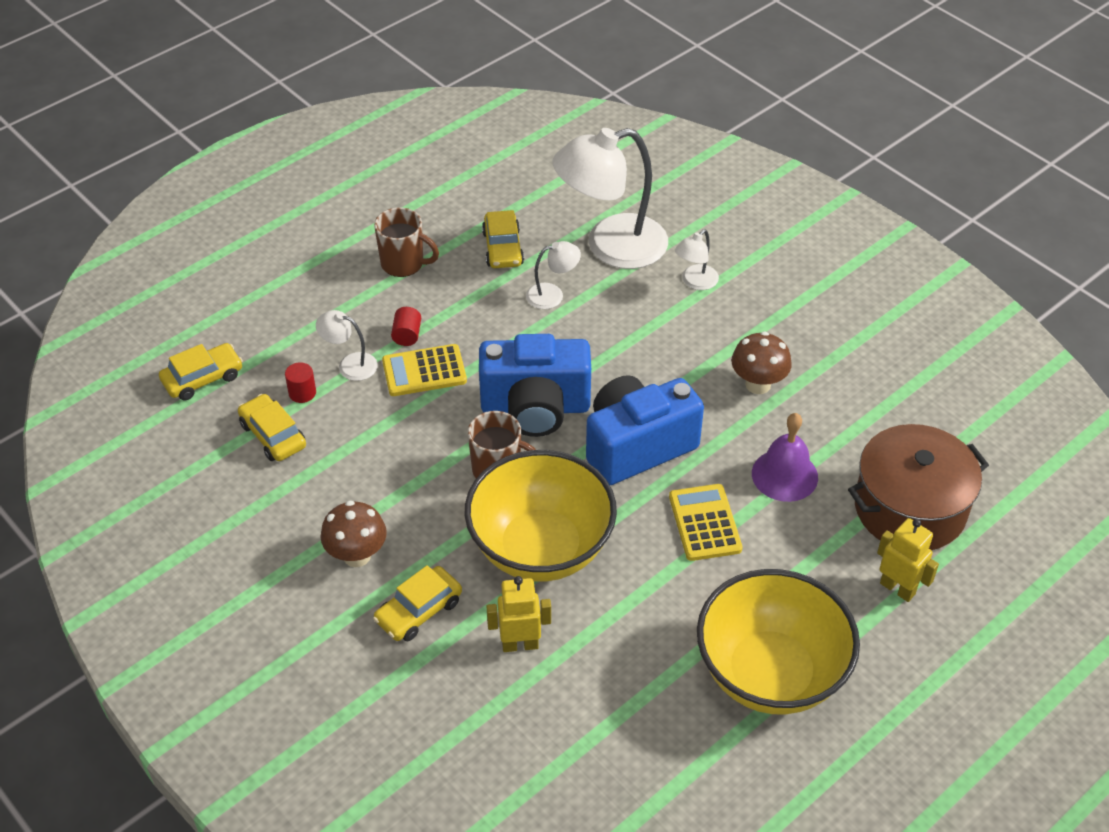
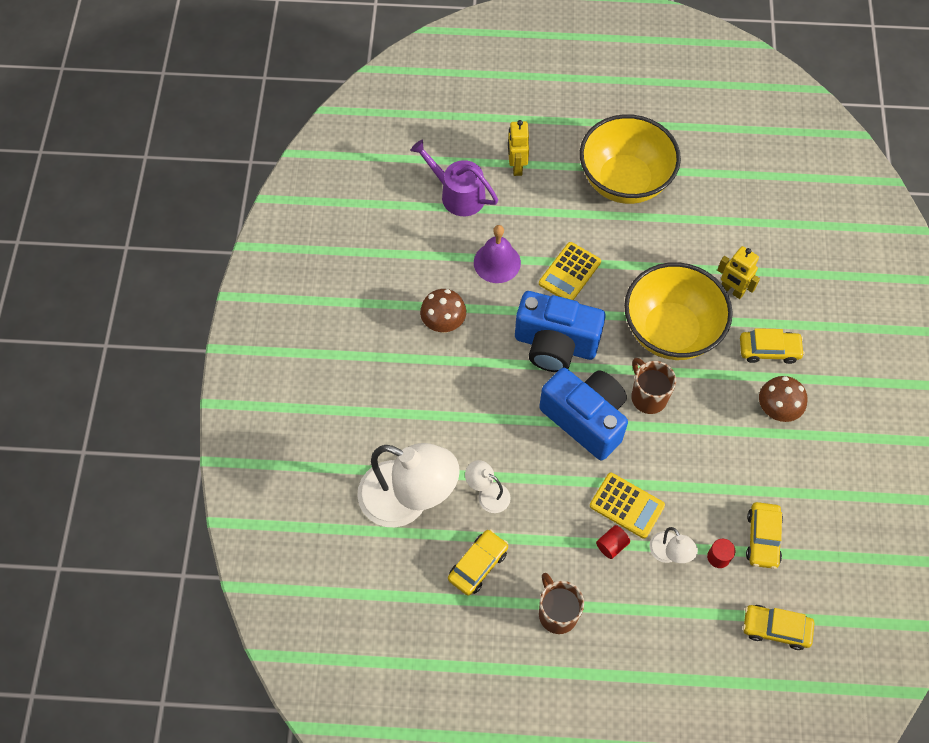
camera: 135 degrees left, 15 degrees up
white lamp [675,229,719,290] -> none
brown pot [848,424,989,550] -> purple watering can [410,140,498,216]

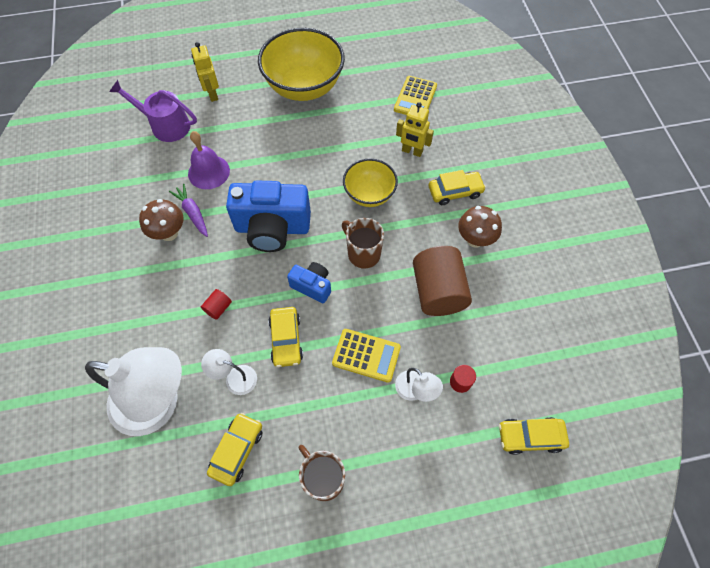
camera: 15 degrees left, 0 degrees up
yellow calculator [539,242,601,300] -> yellow calculator moved to [394,76,437,115]
blue camera [539,368,628,460] -> blue camera [287,262,331,303], size x0.52
red cylinder [596,525,630,559] -> red cylinder moved to [201,289,232,320]
yellow bowl [624,262,733,360] -> yellow bowl [343,159,398,207], size x0.58
yellow car [746,502,783,569] -> yellow car moved to [268,307,303,367]
none -> purple carrot [169,184,208,237]
none -> brown cylinder [413,246,472,316]

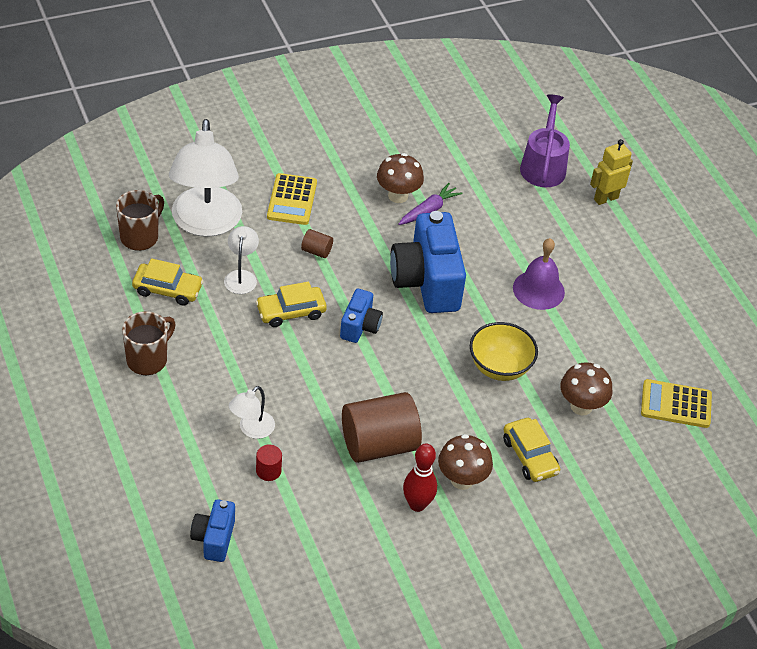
camera: 75 degrees right, 15 degrees down
purple bell [188,131,230,189] -> purple bell moved to [513,238,565,310]
red cylinder [201,289,232,320] -> brown cylinder [301,229,333,258]
yellow bowl [258,28,345,101] -> none
yellow calculator [332,329,401,383] -> yellow calculator moved to [267,173,317,225]
brown mug [342,218,384,269] -> brown mug moved to [116,190,164,251]
yellow robot [396,102,434,157] -> brown mushroom [560,362,612,415]
yellow car [499,417,569,455] -> blue camera [190,499,235,562]
none -> red bowling pin [403,443,437,512]

